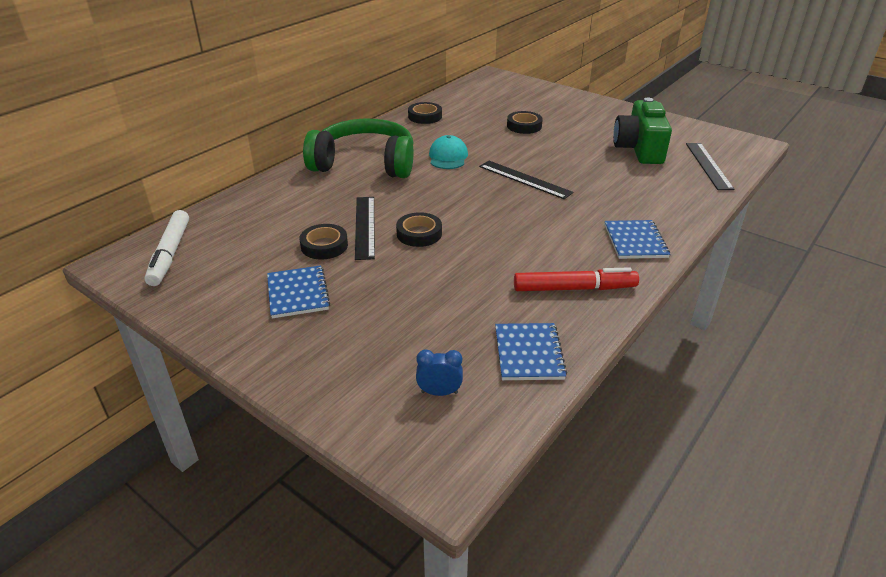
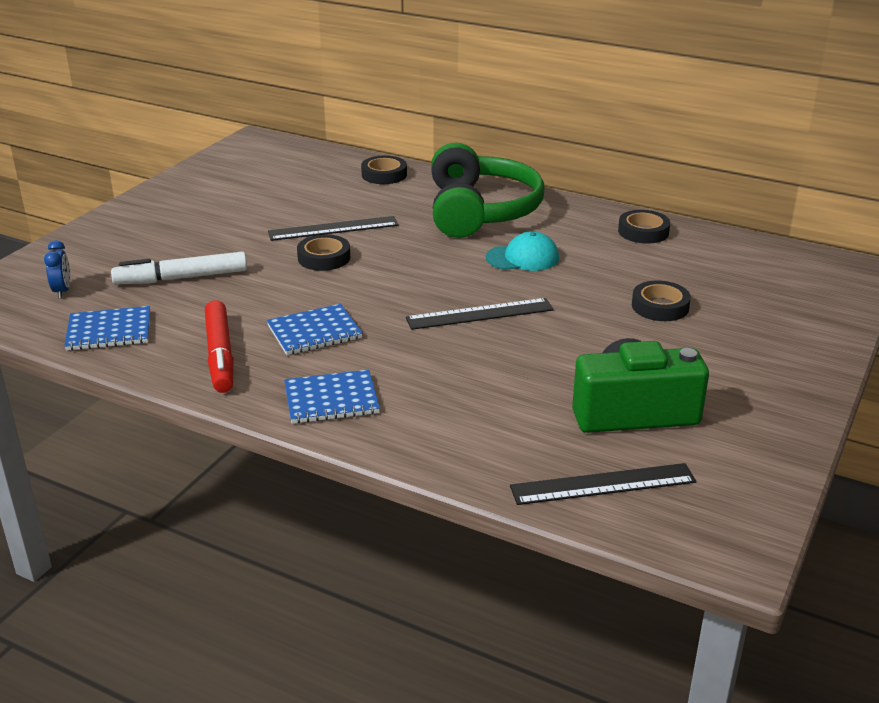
camera: 80 degrees right, 5 degrees down
white marker [145,210,189,286] -> white marker moved to [111,252,247,285]
blue notebook [267,265,330,318] -> blue notebook moved to [267,304,363,355]
black tape [300,224,348,259] -> black tape moved to [361,155,407,184]
black ruler [479,161,573,199] -> black ruler turned 45 degrees clockwise [406,298,554,330]

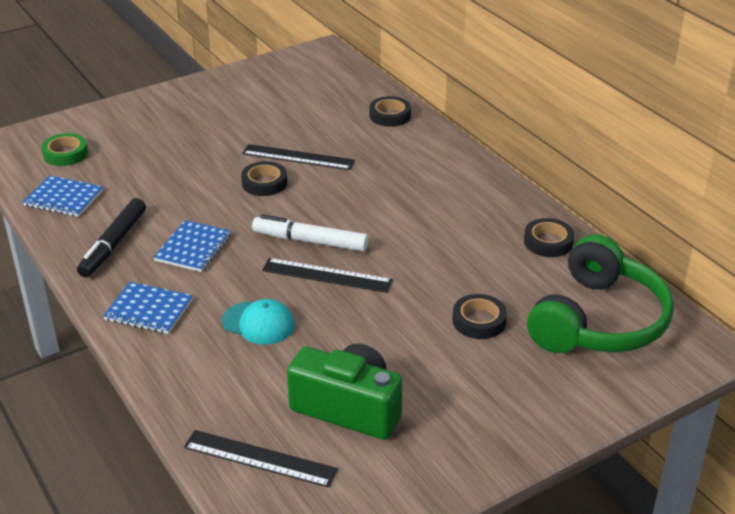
camera: 30 degrees right, 5 degrees up
blue clock [44,240,70,298] -> green tape [41,133,88,166]
white marker [111,252,247,285] -> white marker moved to [252,214,368,251]
red marker [205,300,234,393] -> black marker [77,198,146,278]
blue notebook [267,304,363,355] -> blue notebook turned 75 degrees counterclockwise [153,220,231,272]
green headphones [431,143,545,238] -> green headphones moved to [527,234,674,353]
turquoise cap [486,231,559,271] -> turquoise cap moved to [222,299,295,344]

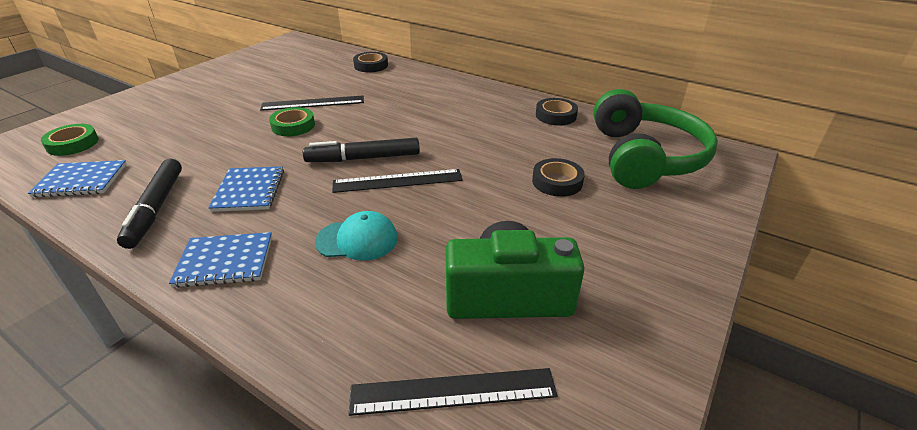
camera: 25 degrees left, 0 degrees up
black tape [241,161,287,196] -> green tape [269,107,315,136]
white marker [252,214,368,251] -> black marker [303,138,420,162]

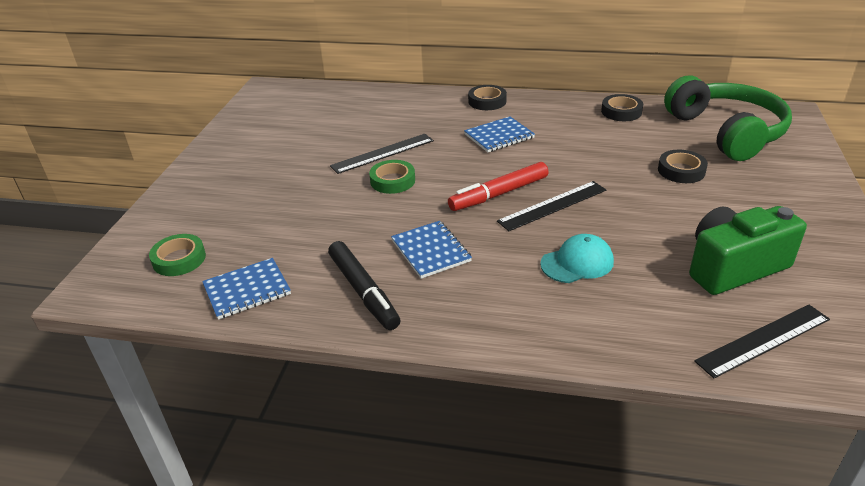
camera: 20 degrees left, 0 degrees up
blue notebook [169,232,272,288] -> blue notebook moved to [464,117,535,152]
black marker [303,138,420,162] -> red marker [448,162,548,211]
black tape [353,52,388,72] -> black tape moved to [468,85,507,110]

